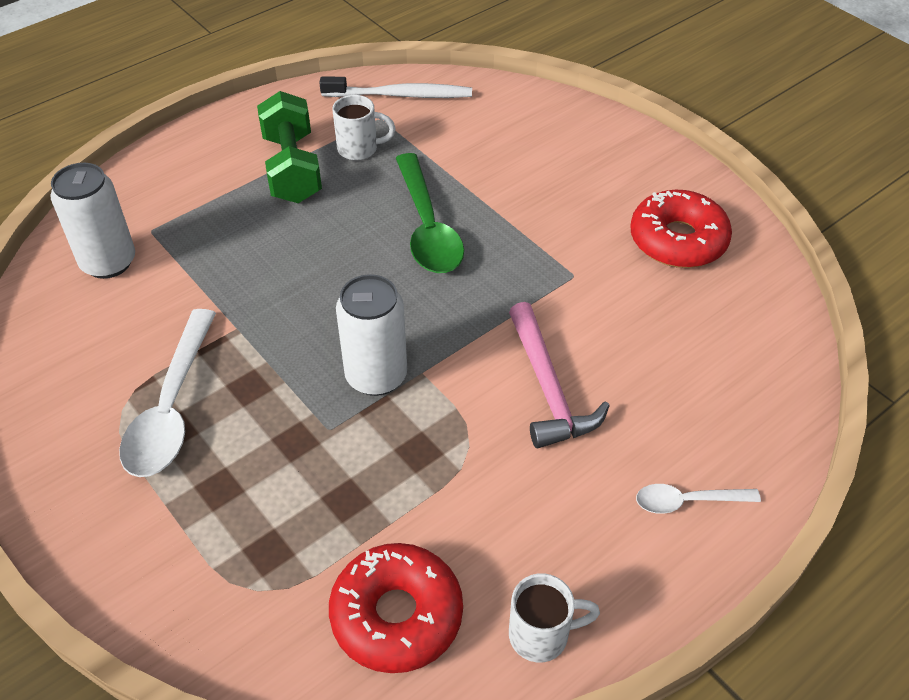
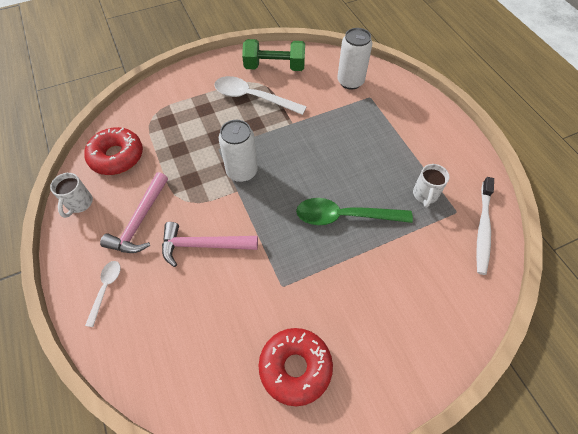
camera: 105 degrees right, 10 degrees up
green dumbbell [257,91,322,203] -> green dumbbell moved to [242,39,305,71]
none -> pink hammer [100,172,168,253]

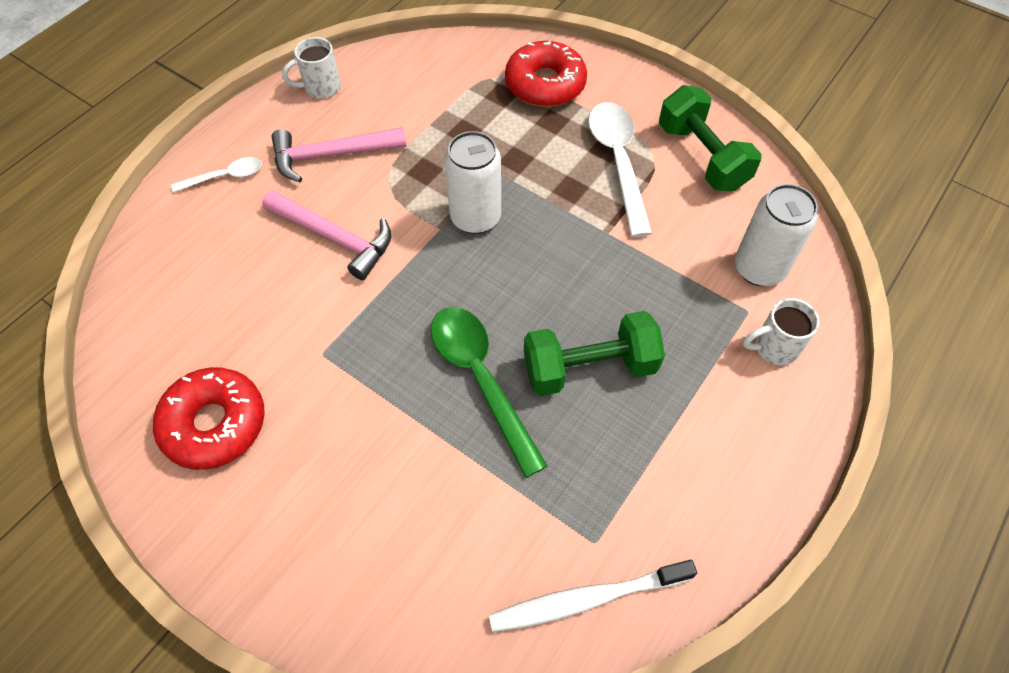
camera: 60 degrees right, 0 degrees up
red donut [84,127,143,175] -> red donut moved to [505,41,587,107]
pink hammer [162,222,258,267] -> pink hammer turned 150 degrees clockwise [262,190,391,280]
white mug [413,164,449,208] -> white mug moved to [743,298,820,365]
none -> green dumbbell [524,311,665,396]

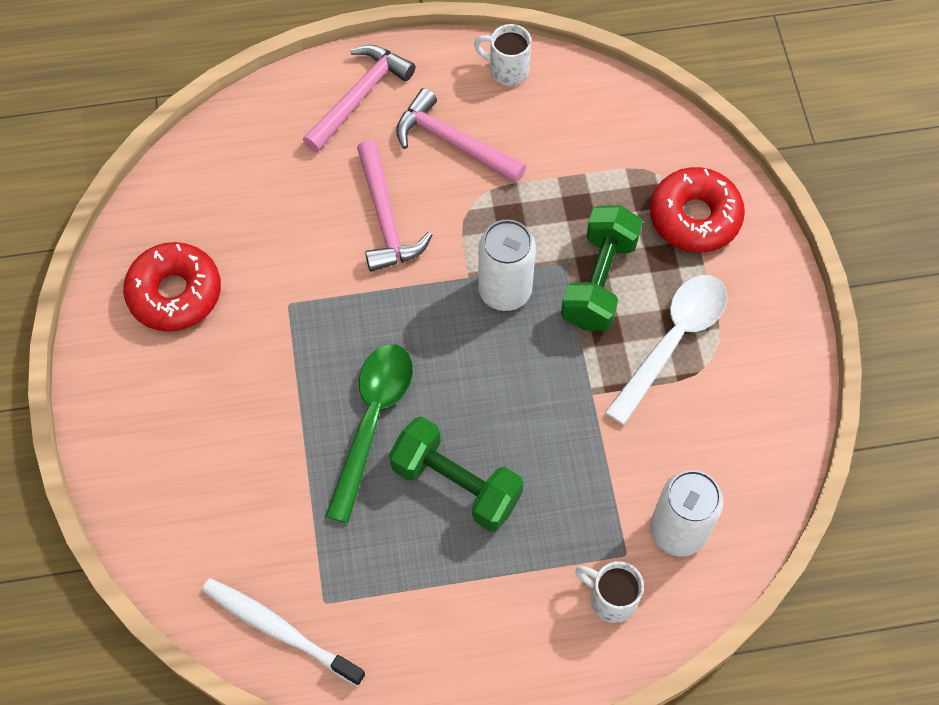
camera: 45 degrees right, 5 degrees up
white spoon [171,157,262,192] -> pink hammer [303,45,416,152]
green dumbbell [659,85,762,191] -> green dumbbell moved to [561,205,643,331]

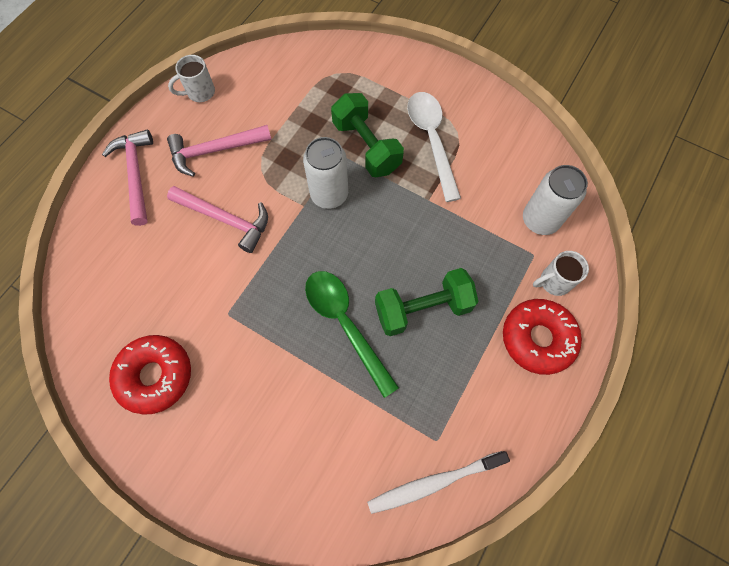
camera: 50 degrees left, 5 degrees up
red donut [650,167,745,252] -> red donut moved to [503,299,582,375]

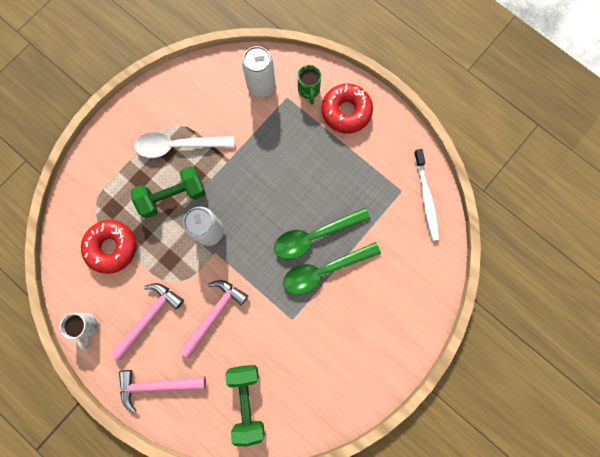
camera: 80 degrees left, 10 degrees up
red donut [109,335,191,415] -> red donut moved to [81,220,136,274]
pink hammer [167,125,272,177] -> pink hammer turned 135 degrees counterclockwise [111,283,184,360]
green dumbbell [375,268,479,336] -> green dumbbell moved to [225,365,265,446]
white mug [533,251,589,296] -> green mug [298,65,321,104]
none -> green spoon [283,242,381,295]

